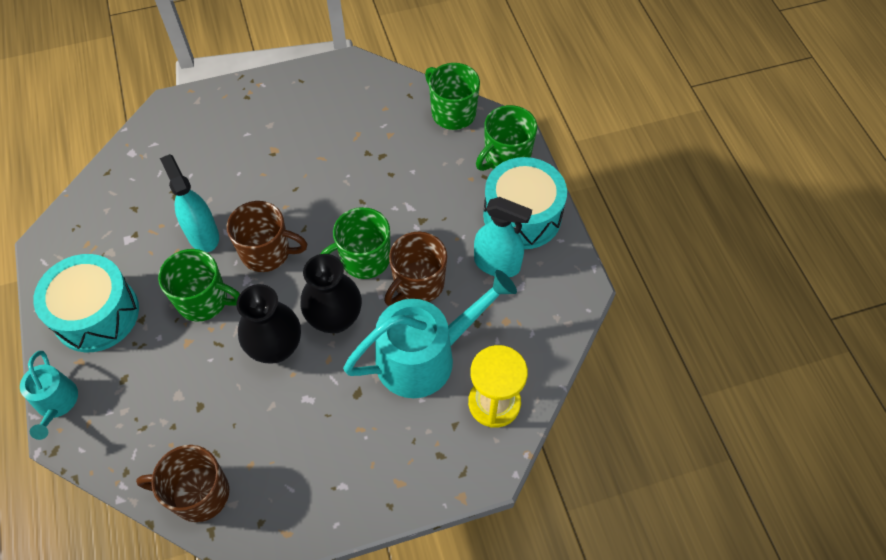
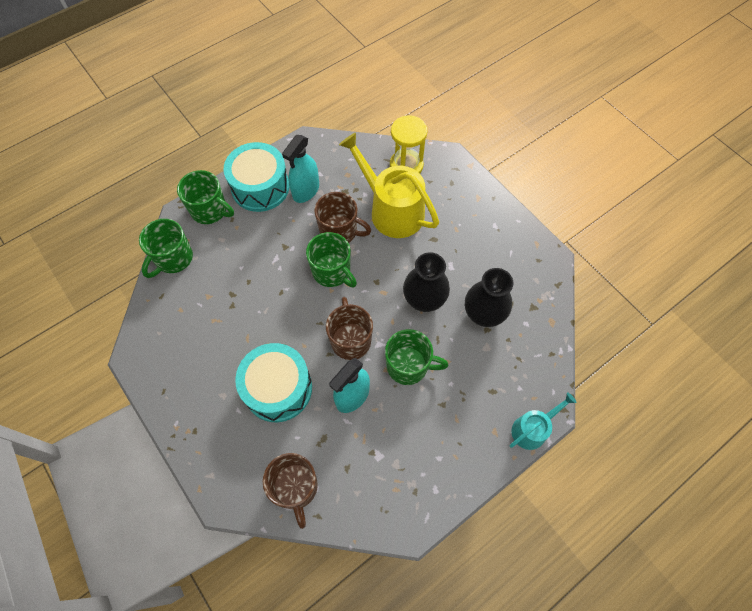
camera: 110 degrees left, 5 degrees up
turquoise drum [33,254,139,352] -> turquoise drum moved to [235,343,312,422]
brown mug [136,445,229,522] -> brown mug moved to [263,453,318,529]
green mug [158,249,240,322] -> green mug turned 105 degrees clockwise [385,329,448,385]
black vase [301,254,362,333] -> black vase moved to [465,268,514,327]
turquoise watering can [343,270,517,398] -> yellow watering can [339,133,439,238]
turquoise spray bottle [474,197,532,277] -> turquoise spray bottle turned 150 degrees counterclockwise [282,135,319,203]

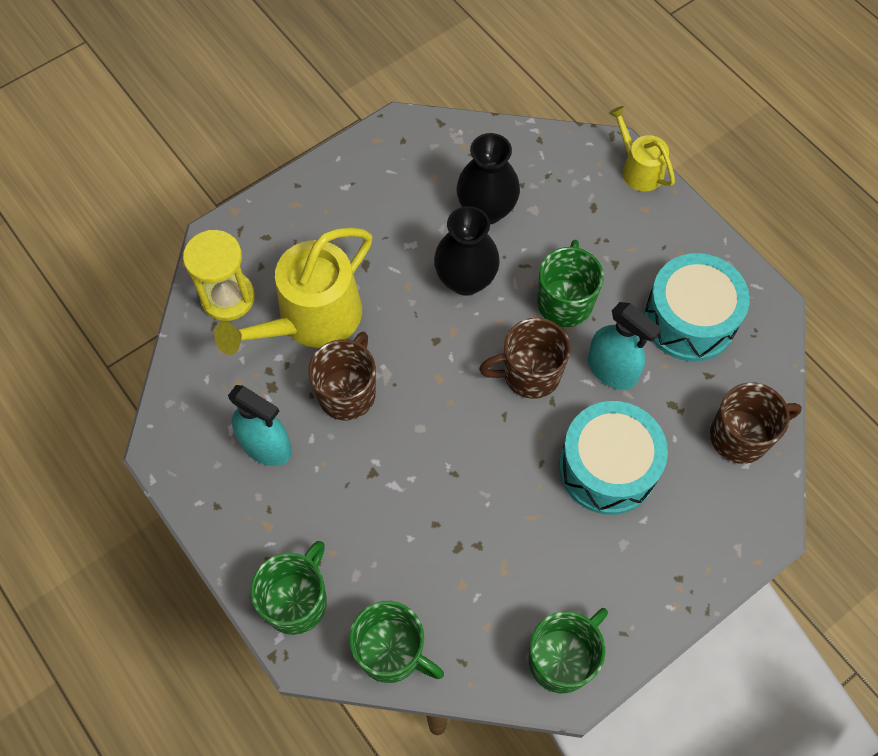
camera: 90 degrees left, 0 degrees up
turquoise drum [223,142,289,212] -> turquoise drum moved to [644,253,750,362]
green mug [306,232,357,287] -> green mug moved to [529,608,608,693]
turquoise watering can [509,392,577,450] -> yellow watering can [609,106,675,191]

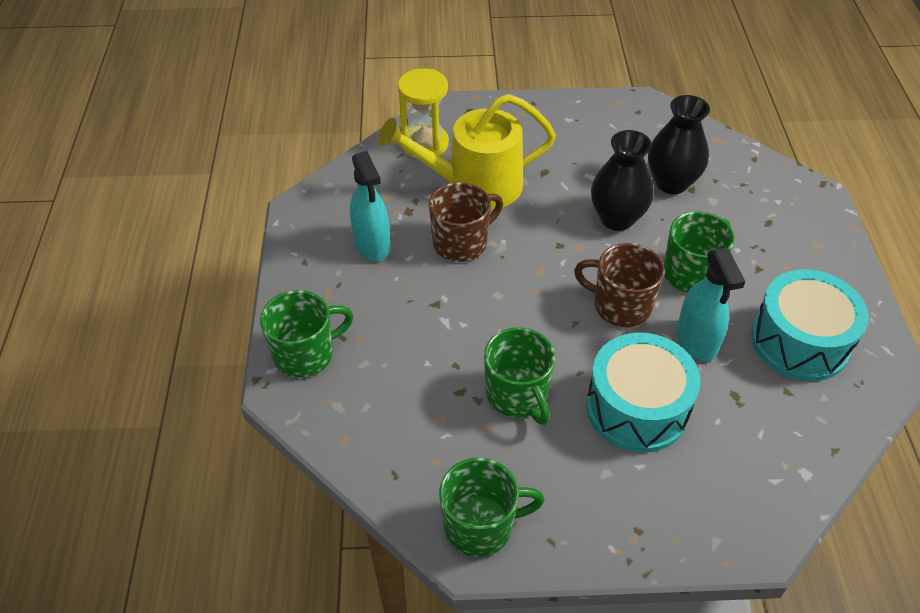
camera: 35 degrees right, 15 degrees down
green mug [349,601,444,683] -> green mug moved to [484,327,556,425]
yellow watering can [609,106,675,191] -> none
brown mug [710,382,802,464] -> none

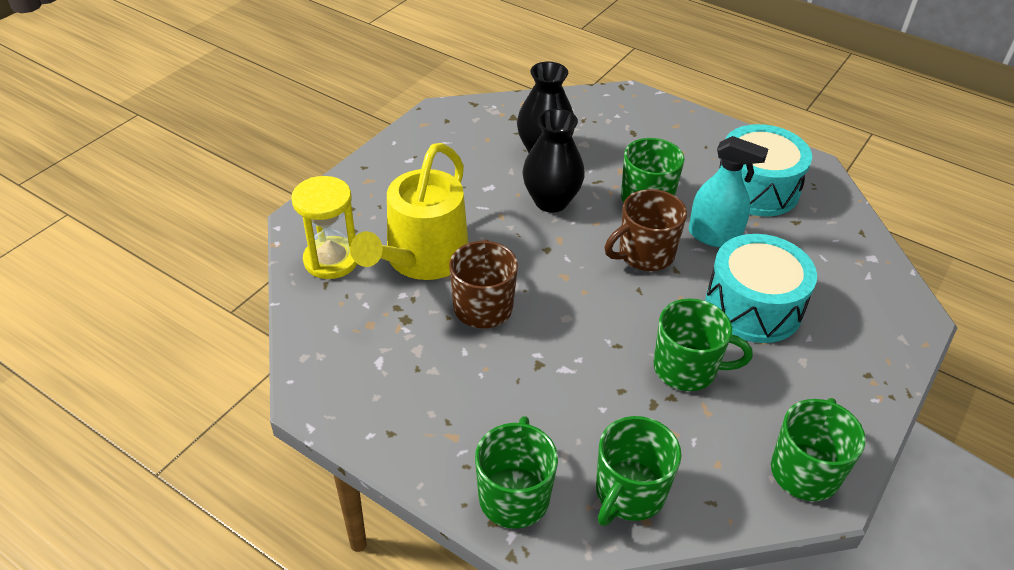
camera: 55 degrees left, 5 degrees down
turquoise spray bottle [350,151,390,261] -> none
none -> green mug [596,416,681,526]

